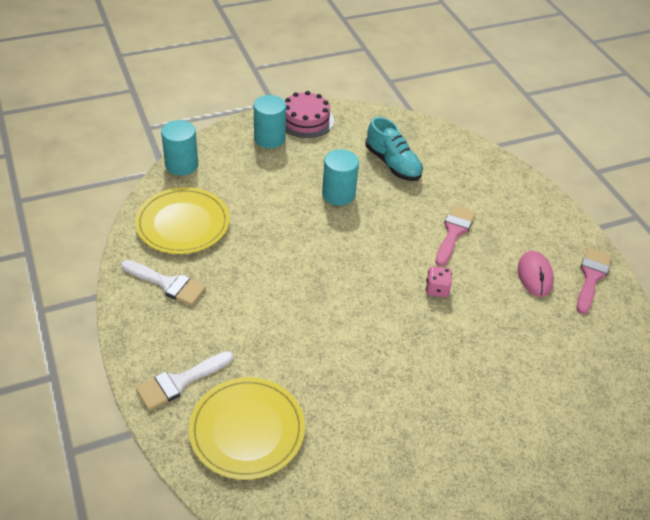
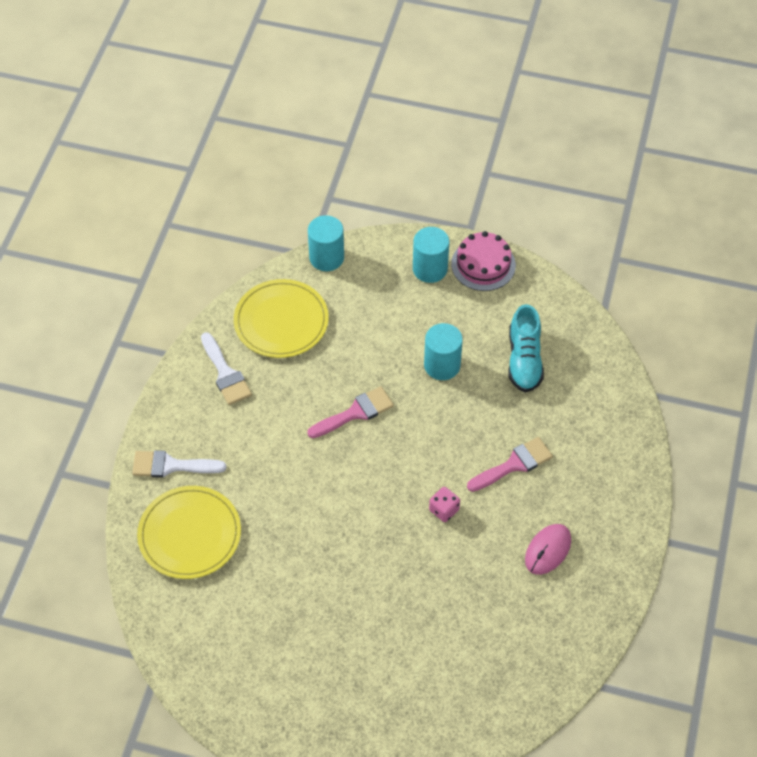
camera: 40 degrees right, 10 degrees up
pink brush [577,247,612,314] -> pink brush moved to [307,386,394,438]

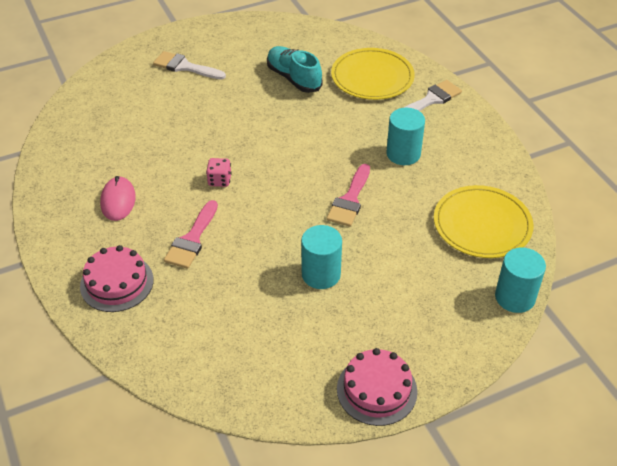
camera: 140 degrees right, 10 degrees down
white brush [201,332,252,405] -> white brush moved to [153,51,226,80]
turquoise cylinder [413,227,449,283] -> turquoise cylinder moved to [386,108,425,165]
turquoise shoe [508,304,544,393] -> turquoise shoe moved to [267,46,323,93]
none -> pink cake [80,245,154,312]

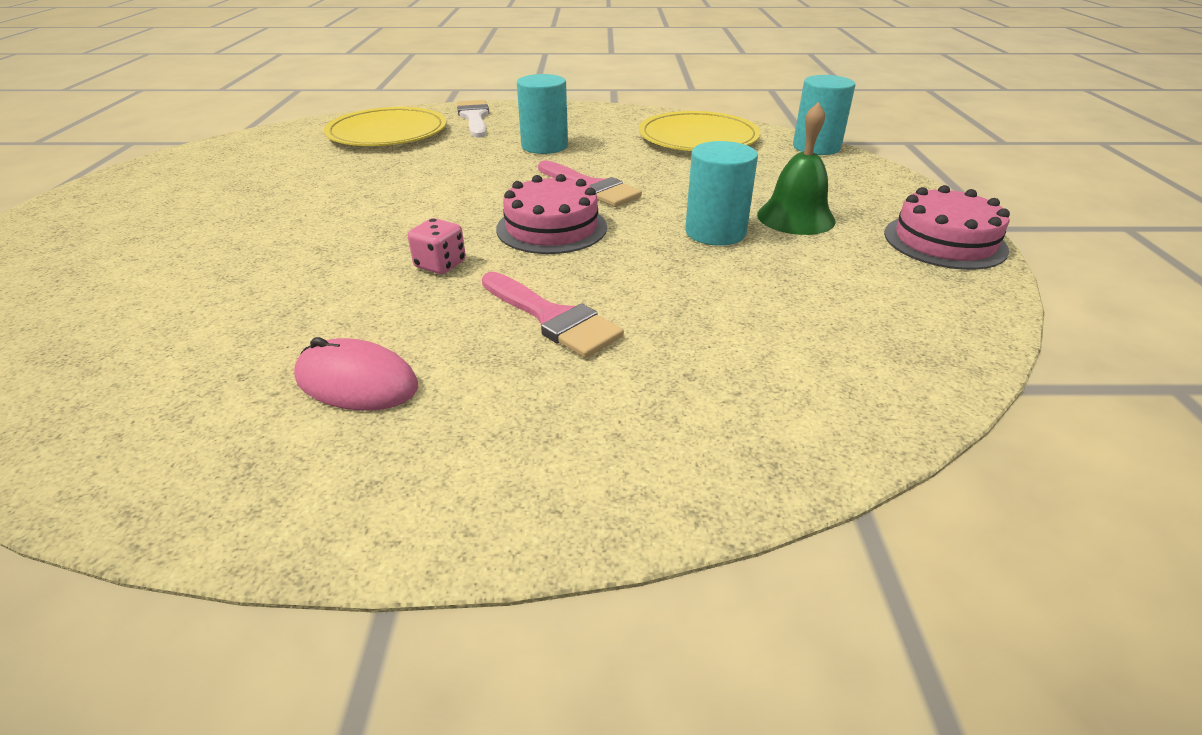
camera: 65 degrees left, 10 degrees down
pink cake [80,245,154,312] -> pink cake moved to [496,174,607,254]
white brush [153,51,226,80] -> none
turquoise shoe [267,46,323,93] -> none
none -> green bell [757,102,835,235]

